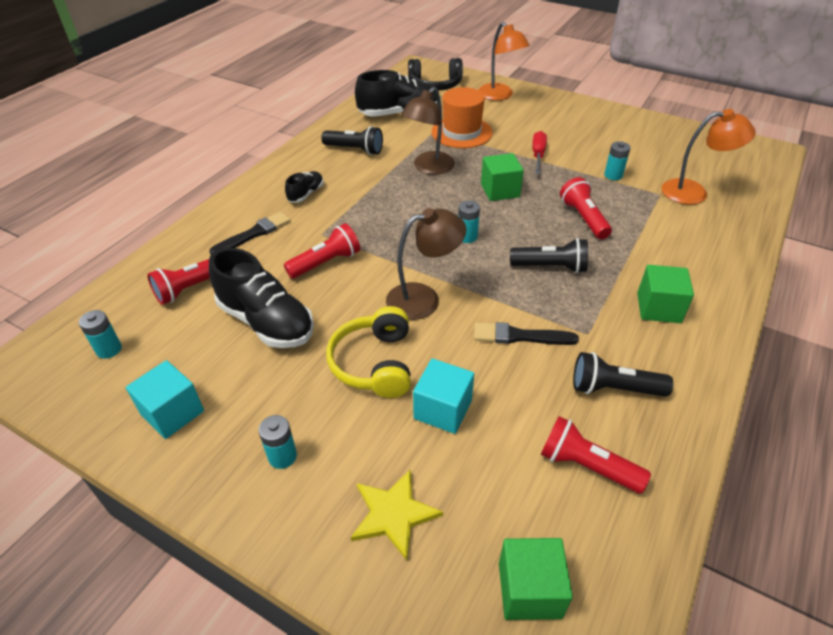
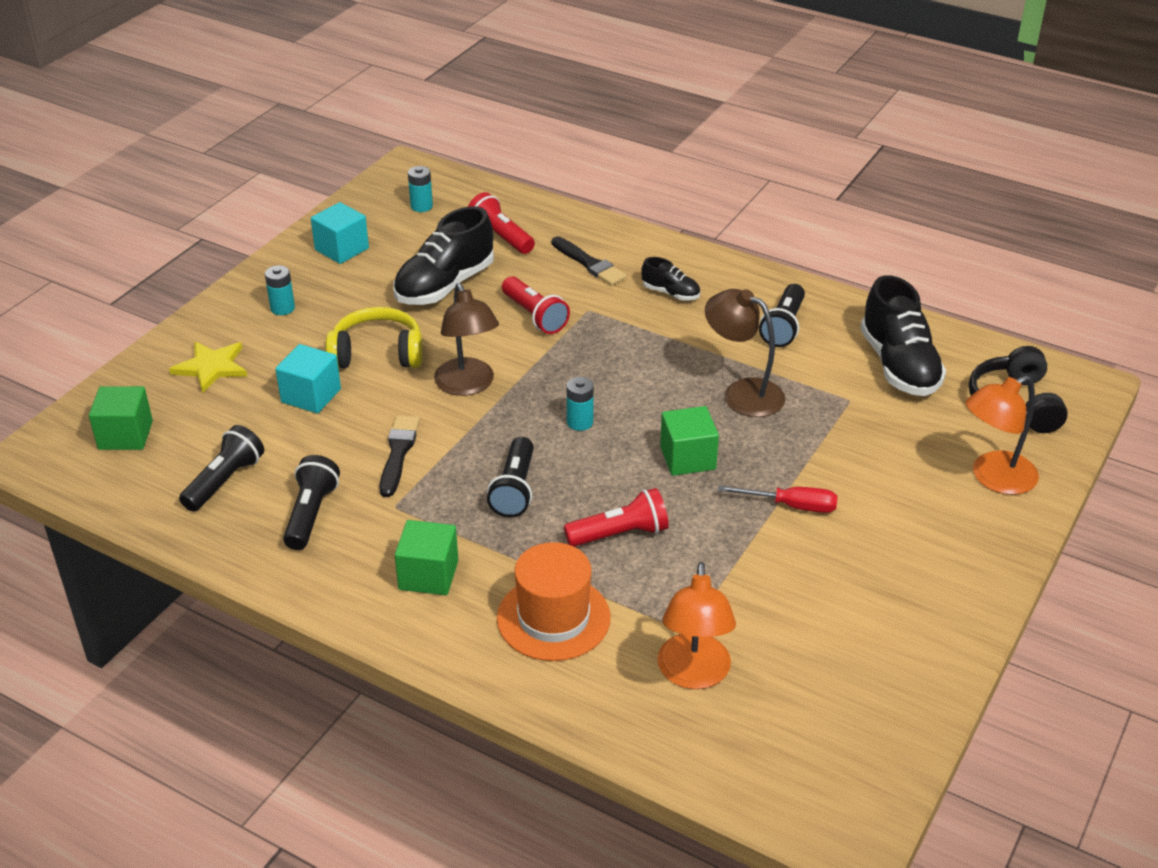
camera: 90 degrees right, 5 degrees down
orange hat [431,87,493,148] -> orange hat moved to [497,542,611,661]
red flashlight [541,416,651,493] -> black flashlight [179,425,264,512]
turquoise battery [604,141,631,180] -> none

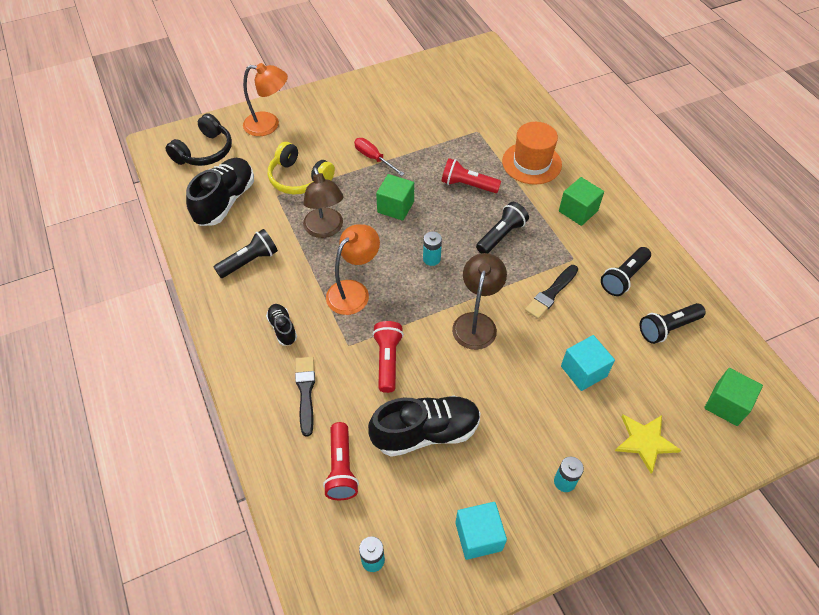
camera: 145 degrees left, 15 degrees up
yellow headphones [326,307,423,368] -> yellow headphones moved to [268,142,335,195]
orange lamp [657,562,736,689] -> orange lamp moved to [326,224,380,315]

